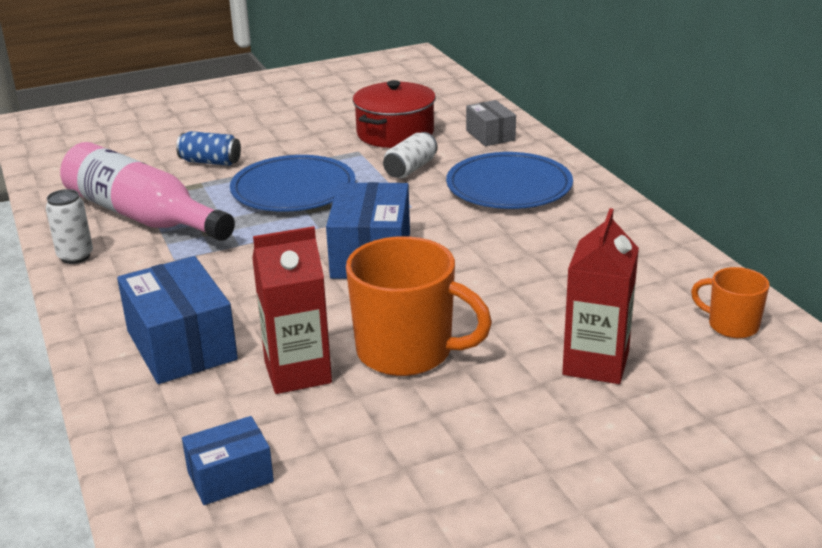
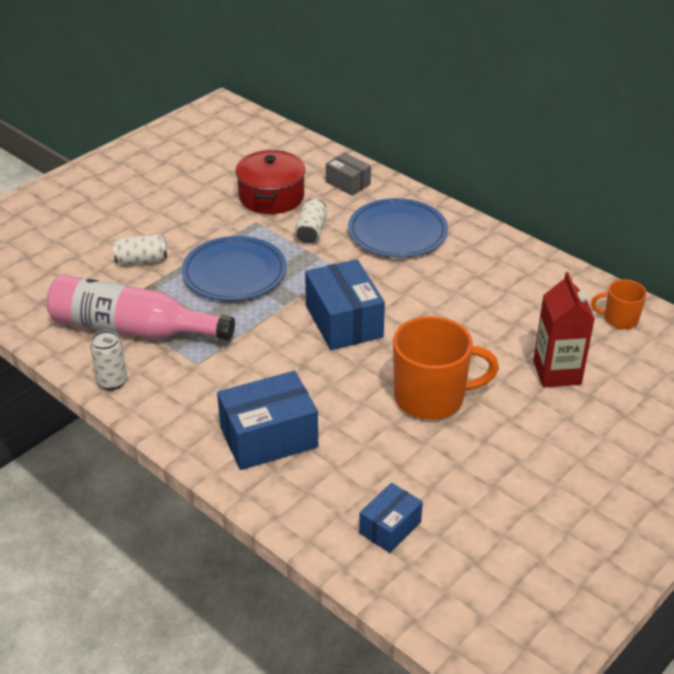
camera: 25 degrees left, 10 degrees up
blue box [117,256,238,384] -> blue box turned 60 degrees counterclockwise [217,371,318,470]
blue can [176,131,241,166] -> white can [113,234,167,265]
red carton [252,226,332,394] -> none

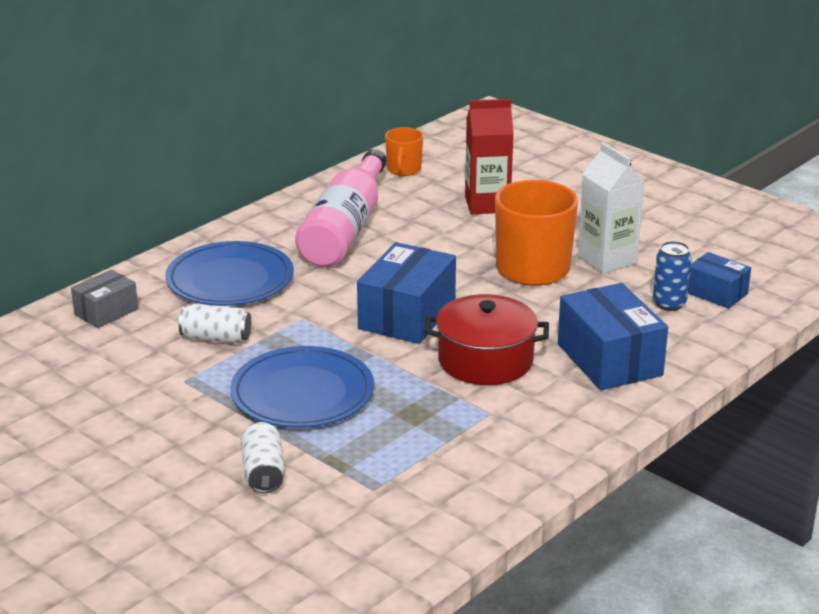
camera: 90 degrees left, 10 degrees down
pink bottle [46,275,235,340] -> pink bottle moved to [295,149,387,267]
white can [90,330,127,390] -> none
red pot [235,150,306,214] -> red pot moved to [424,294,549,385]
blue box [305,259,385,350] -> blue box turned 45 degrees counterclockwise [357,242,456,344]
none -> white carton [578,142,644,274]
none -> blue can [653,241,692,311]

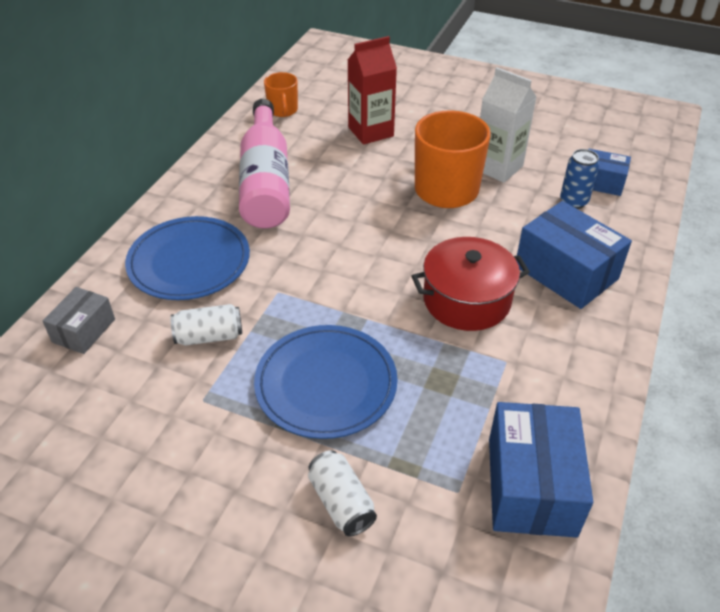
camera: 20 degrees left, 15 degrees up
blue box [357,242,456,344] -> blue box moved to [489,402,593,538]

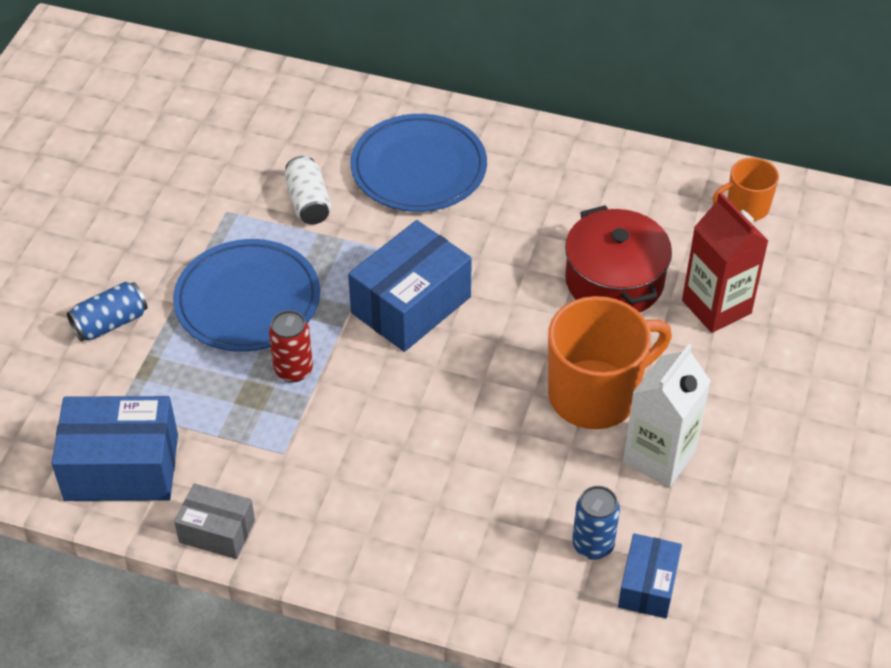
camera: 85 degrees right, 5 degrees up
grey box [43,287,115,354] -> grey box moved to [174,483,255,559]
pink bottle [239,99,290,228] -> none
white can [308,450,377,537] -> blue can [67,282,148,342]
red pot [412,237,530,331] -> red pot moved to [565,205,672,313]
blue box [516,201,632,309] -> blue box moved to [348,220,472,352]
none -> red can [269,310,313,382]

